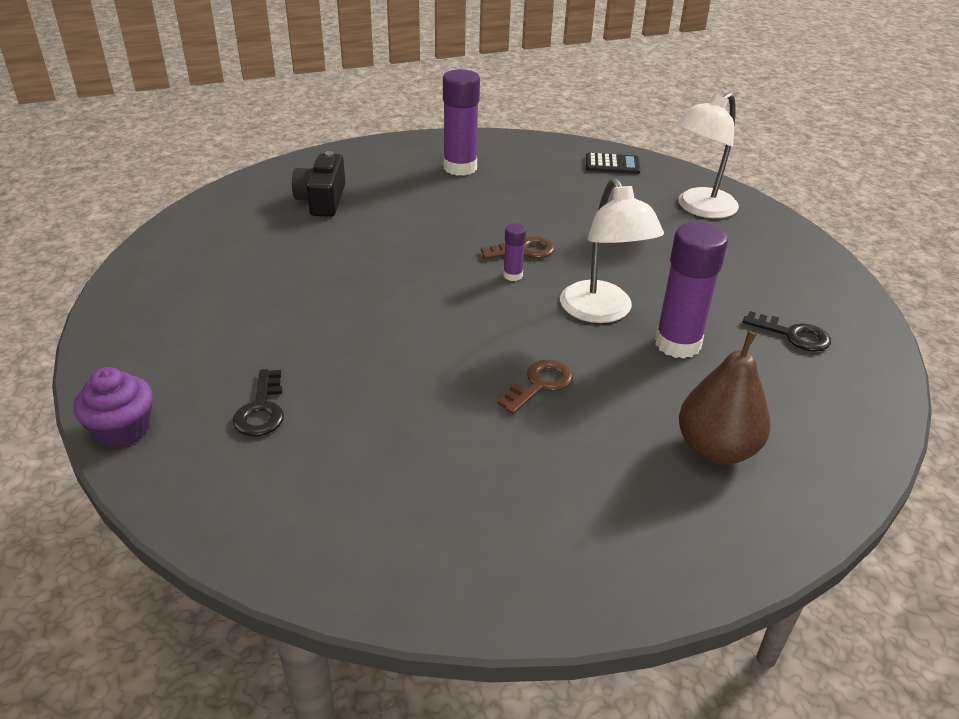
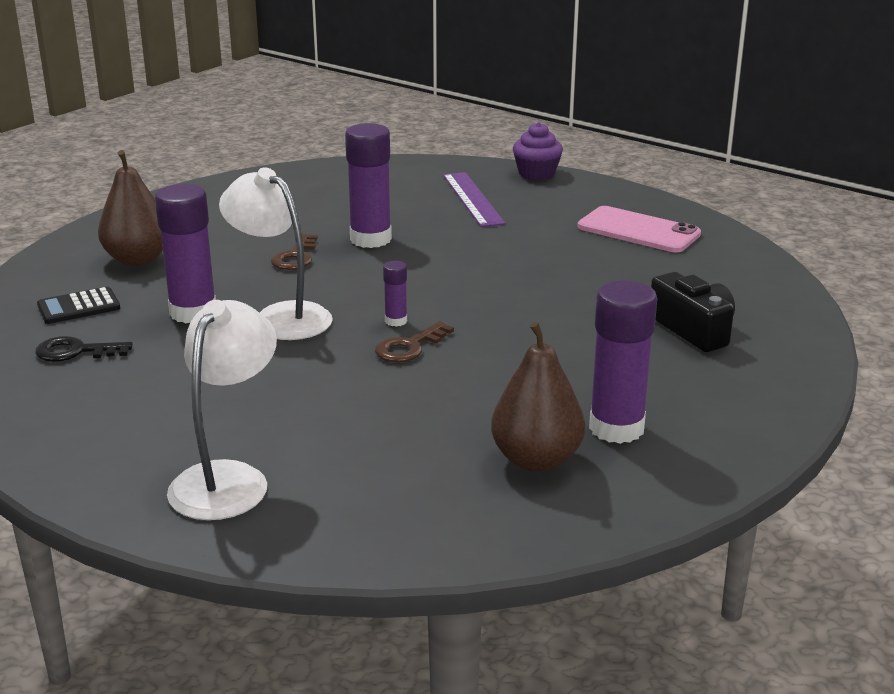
camera: 150 degrees right, 10 degrees down
black key [233,369,284,436] -> purple ruler [443,172,505,227]
black calculator [586,153,641,174] -> black calculator moved to [37,287,120,324]
none -> purple glue stick [345,123,392,248]
none -> brown pear [491,322,585,472]
none -> pink phone [577,206,701,252]

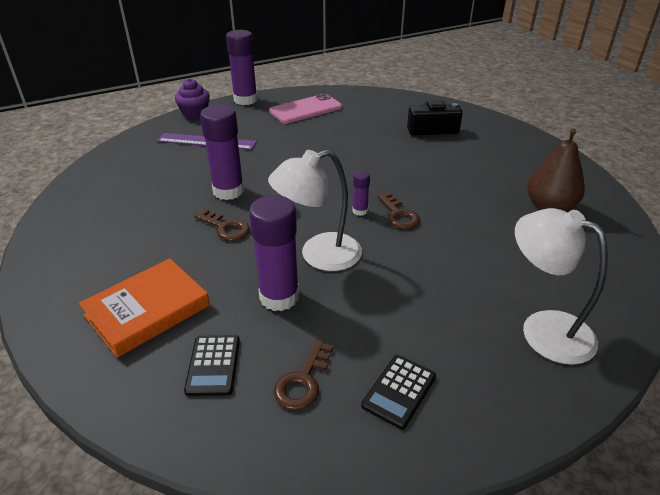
camera: 65 degrees left, 10 degrees up
black key [35,336,133,362] -> brown key [274,340,333,410]
brown pear [98,150,163,266] -> orange book [79,258,210,358]
purple glue stick [589,280,657,444] -> purple glue stick moved to [226,30,257,105]
none -> black calculator [361,355,436,429]

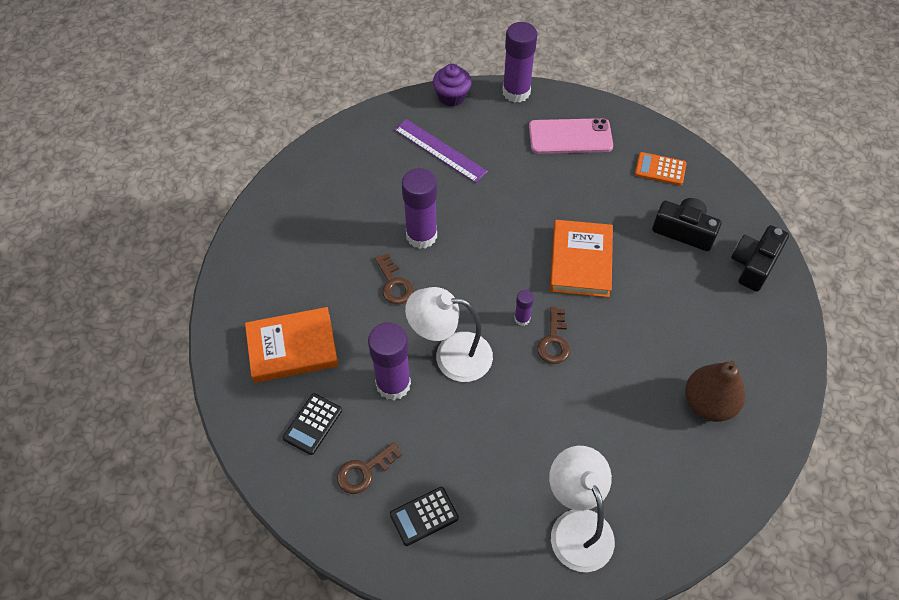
camera: 30 degrees right, 20 degrees up
none -> orange book [550,220,613,297]
none -> orange calculator [635,152,687,185]
none -> black camera [731,225,789,292]

